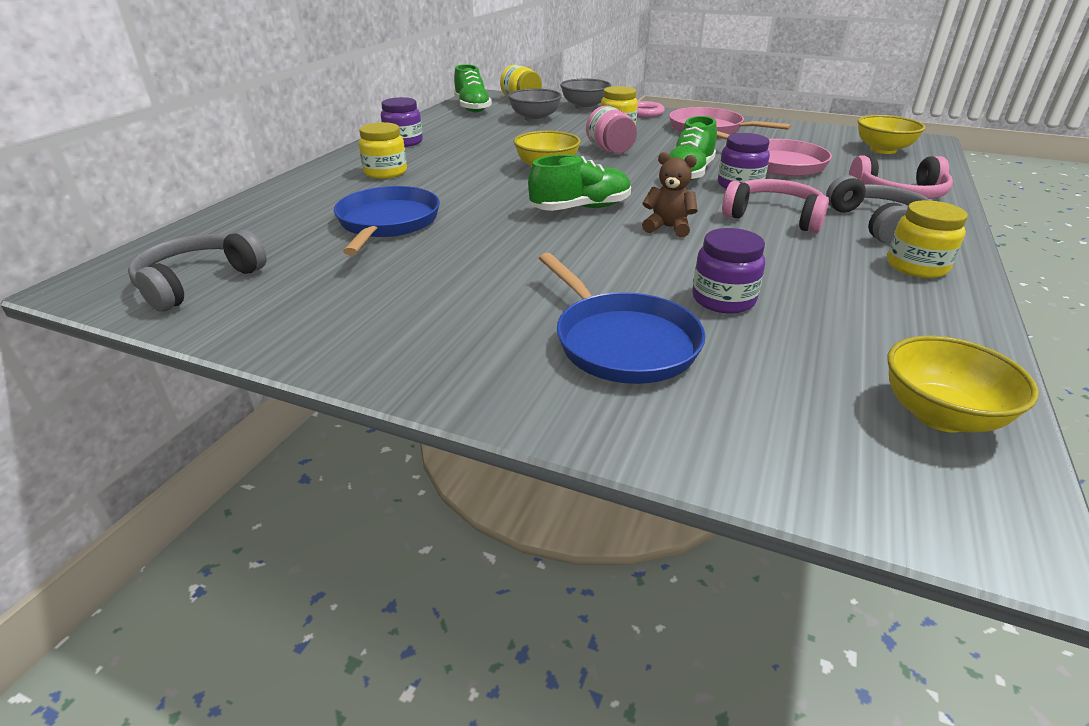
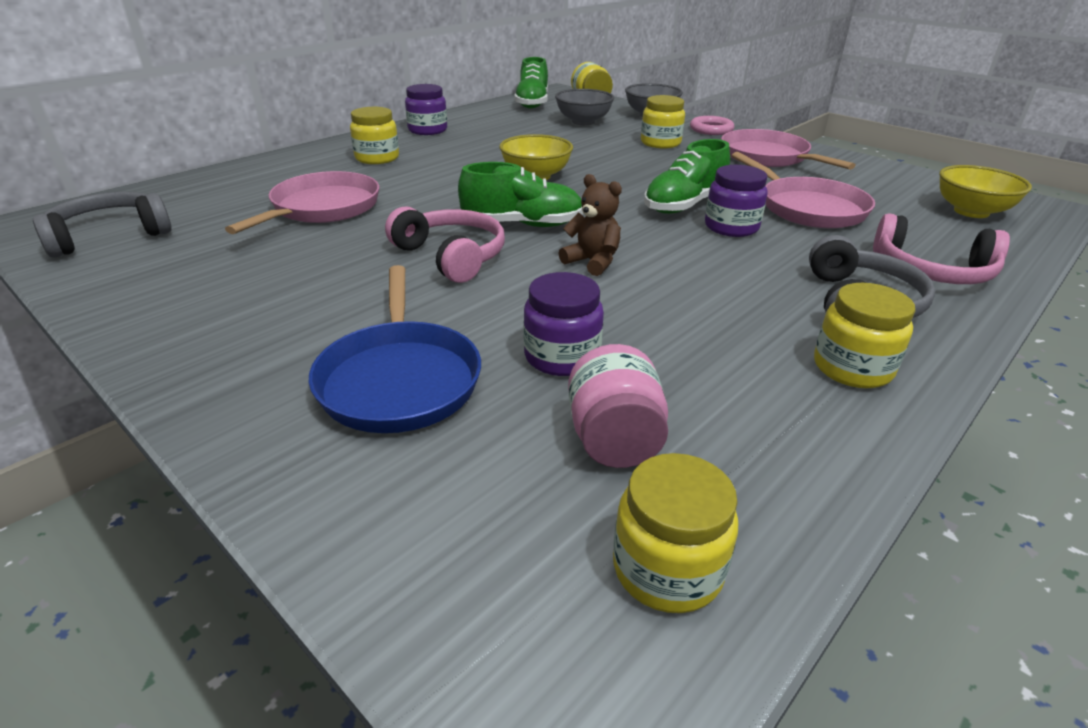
camera: 20 degrees right, 0 degrees up
blue pan [334,186,440,255] -> pink pan [225,171,379,234]
pink jar [586,106,637,154] -> pink jar moved to [568,344,668,468]
pink headphones [722,179,829,233] -> pink headphones moved to [385,206,505,283]
yellow bowl [887,336,1039,433] -> yellow jar [613,453,738,613]

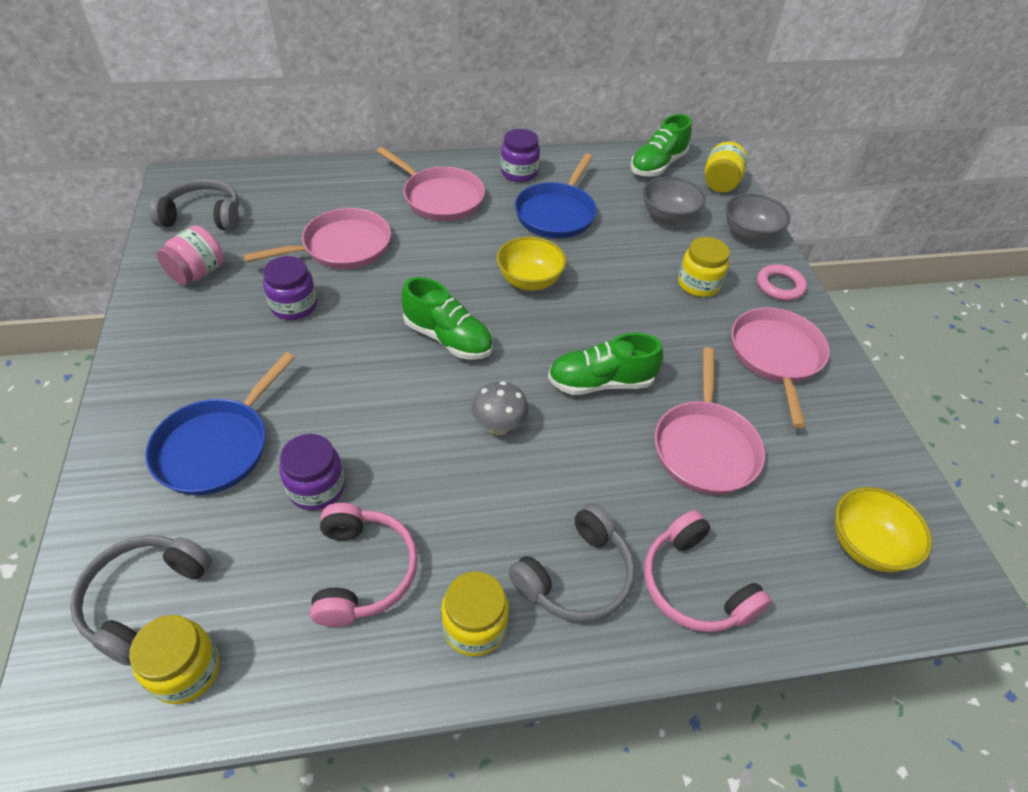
camera: 35 degrees right, 15 degrees up
yellow jar [350,107,399,164] -> pink pan [377,147,485,221]
pink headphones [385,206,505,283] -> pink headphones moved to [310,503,418,627]
brown teddy bear [559,174,622,276] -> none
pink jar [568,344,668,468] -> pink jar moved to [157,225,224,285]
purple jar [705,165,768,237] -> purple jar moved to [263,256,317,320]
none -> grey headphones [70,535,212,666]
none -> grey mushroom [472,381,528,435]
none -> blue pan [515,153,597,238]

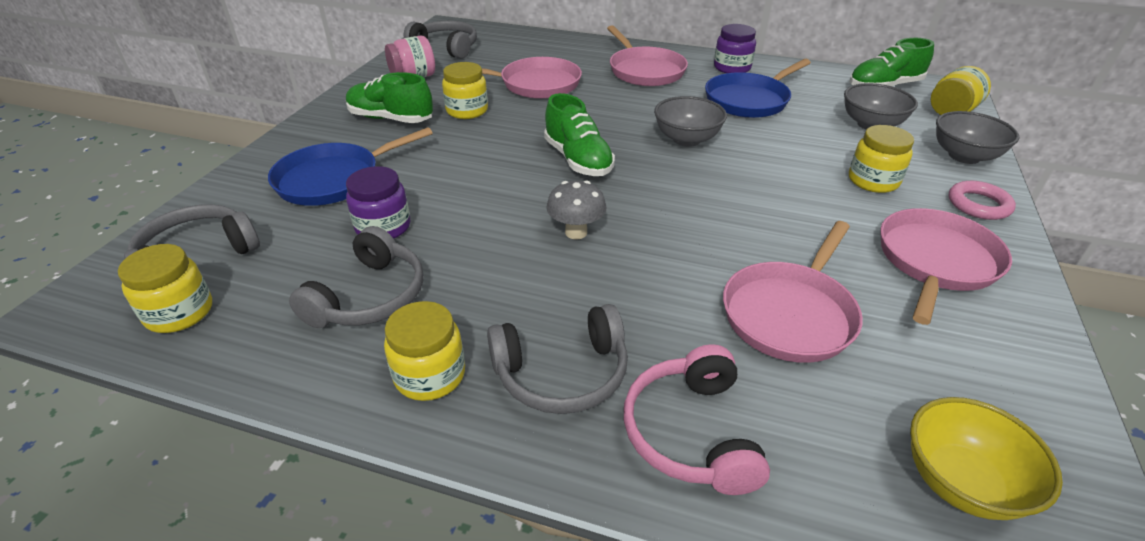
camera: 30 degrees right, 10 degrees down
purple jar [263,256,317,320] -> yellow jar [442,62,488,119]
pink headphones [310,503,418,627] -> grey headphones [289,226,424,328]
yellow bowl [497,237,567,291] -> grey bowl [654,96,727,147]
green shoe [548,333,663,395] -> green shoe moved to [346,72,433,123]

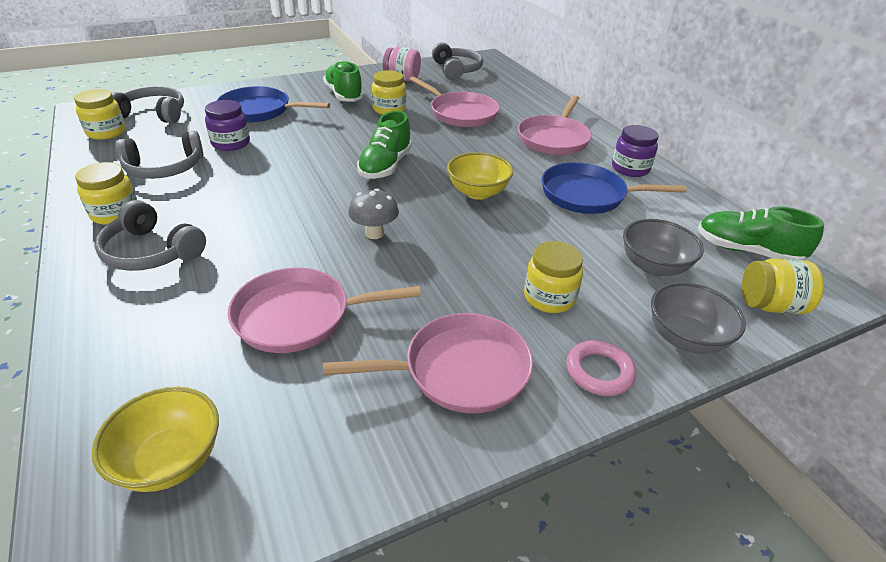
camera: 45 degrees right, 0 degrees up
grey mushroom [546,181,606,240] -> grey mushroom moved to [348,189,399,239]
pink headphones [624,344,770,495] -> none
grey bowl [654,96,727,147] -> yellow bowl [447,152,513,200]

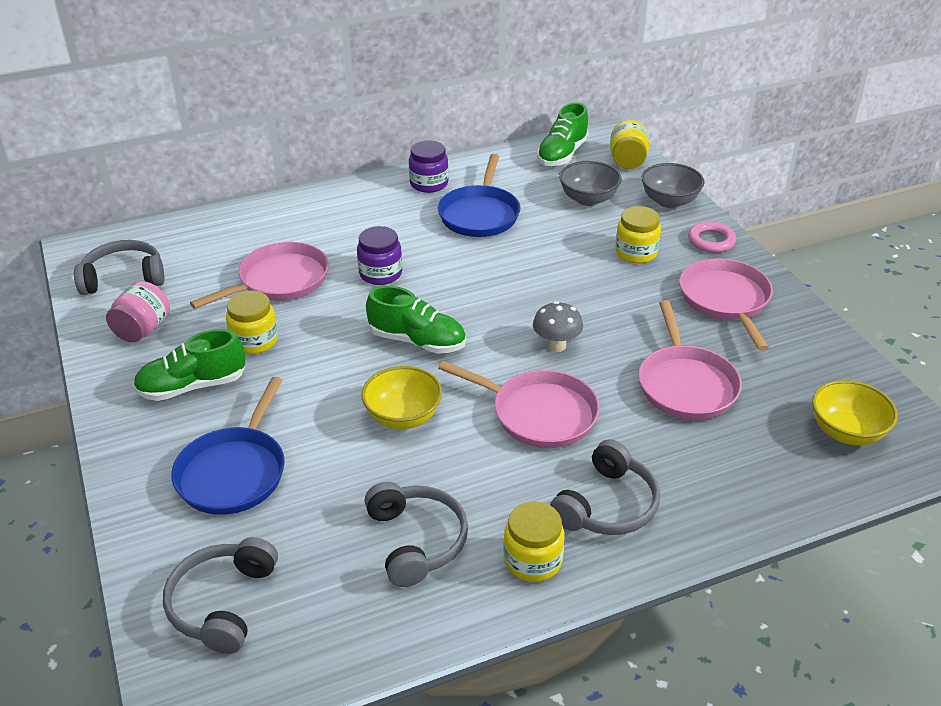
camera: 85 degrees left, 0 degrees up
yellow jar [74,89,126,140] -> none
purple jar [205,100,250,151] -> purple jar moved to [357,226,402,285]
yellow bowl [447,152,513,200] -> yellow bowl moved to [361,366,442,429]
pink pan [518,95,592,155] -> pink pan moved to [438,361,600,448]

